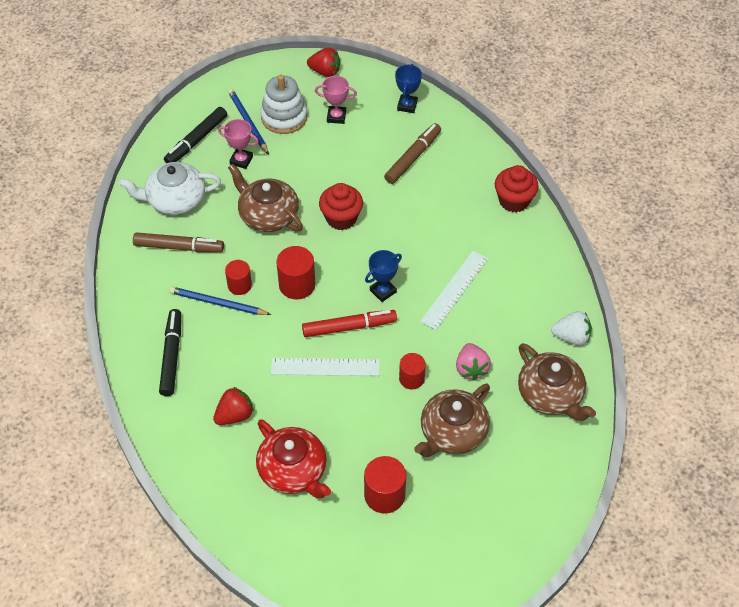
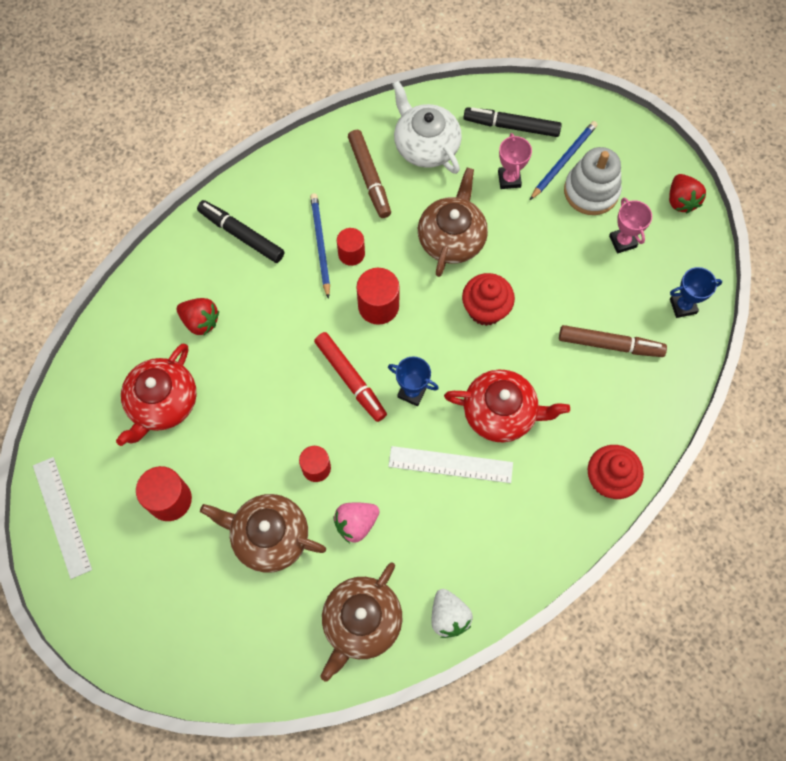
camera: 65 degrees right, 15 degrees up
black marker [159,309,181,396] -> black marker turned 120 degrees counterclockwise [197,200,285,263]
white ruler [271,358,380,376] -> white ruler moved to [33,457,92,579]
none -> red teapot [444,370,570,442]

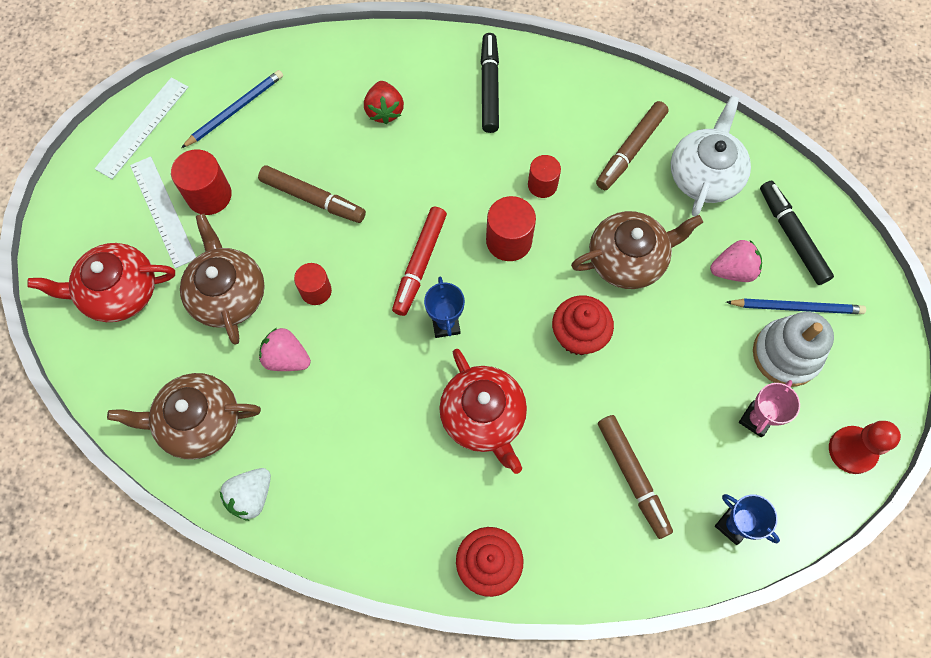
camera: 55 degrees right, 0 degrees up
red teapot [116,344,196,446] -> red teapot moved to [27,243,175,322]
blue pencil [310,193,330,299] -> blue pencil moved to [181,70,283,148]
white ruler [388,446,513,483] -> white ruler moved to [130,156,196,268]
pink trophy [498,133,532,189] -> pink strawberry [710,240,762,282]
red strawberry [669,174,706,213] -> red pawn [829,421,901,474]
none -> brown marker [258,166,366,223]

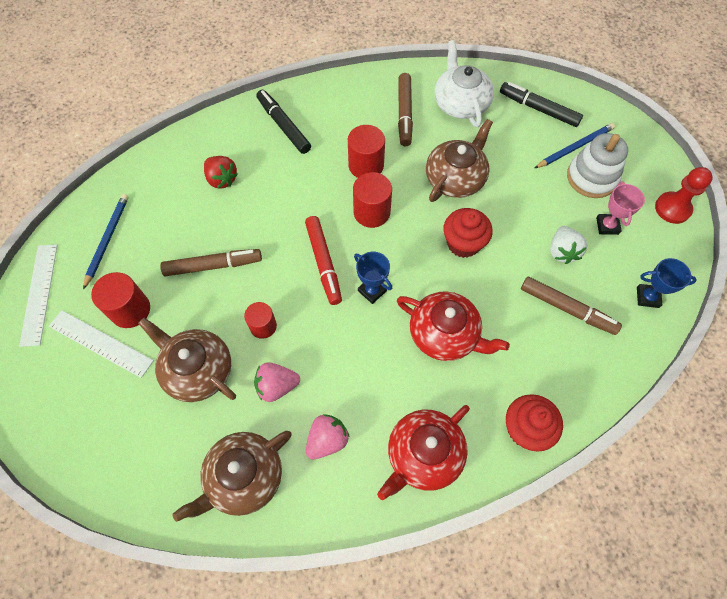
camera: 35 degrees left, 5 degrees down
red teapot [27,243,175,322] -> red teapot moved to [377,405,470,500]
white strawberry [220,468,271,521] -> white strawberry moved to [550,226,587,264]
red cylinder [528,155,561,198] -> red cylinder [348,125,385,178], size x1.50
pink strawberry [710,240,762,282] -> pink strawberry moved to [306,414,350,459]

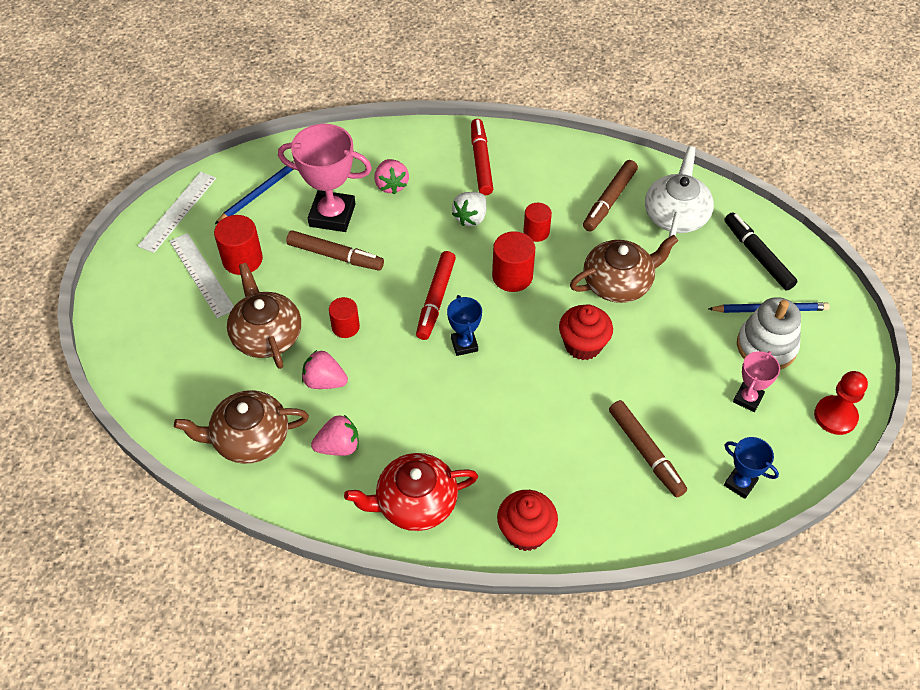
camera: 30 degrees right, 10 degrees down
red strawberry [204,156,238,189] -> pink strawberry [374,159,409,194]
black marker [256,90,311,154] -> red marker [471,119,493,195]
red cylinder [348,125,385,178] -> red cylinder [523,203,552,242], size x0.66
red teapot [397,291,510,361] -> none
white strawberry [550,226,587,264] -> white strawberry moved to [452,192,487,226]
none -> pink trophy [278,124,372,232]

